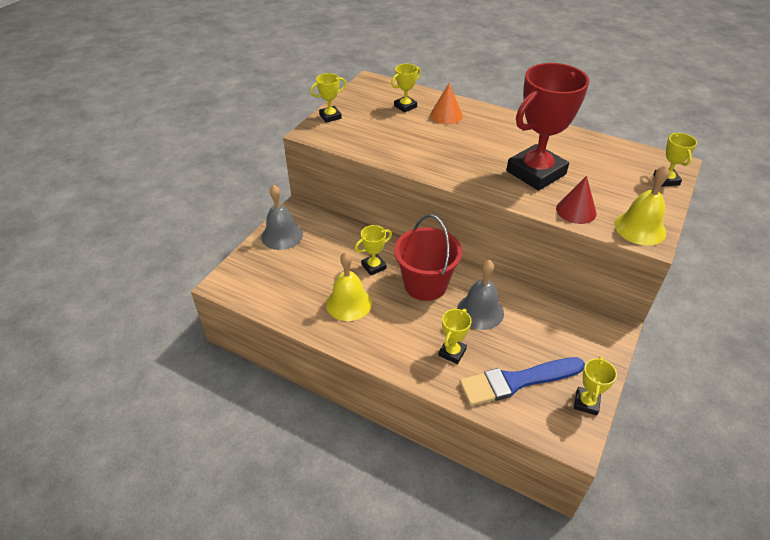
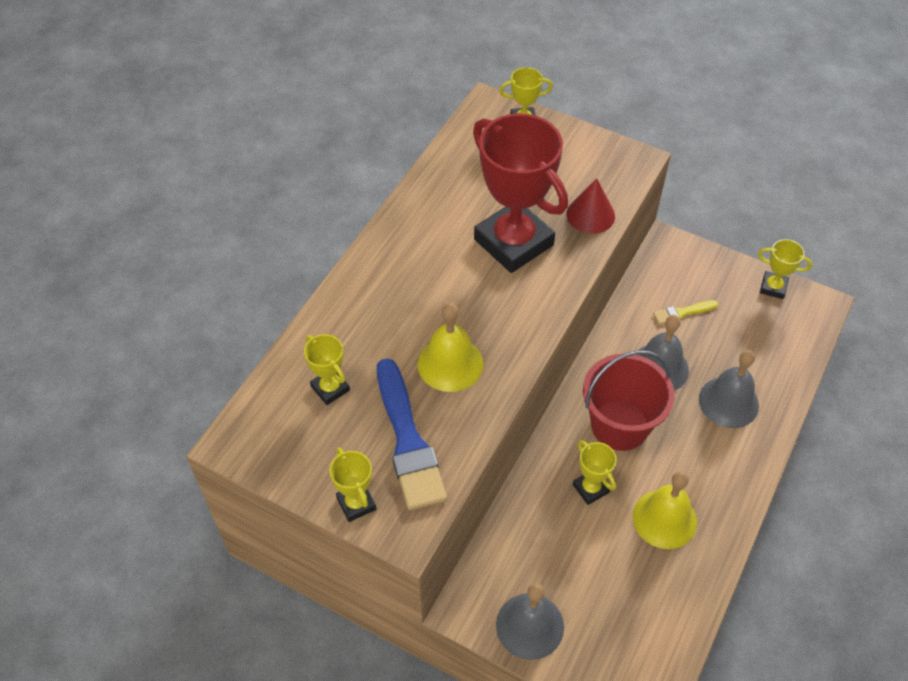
camera: 90 degrees left, 10 degrees up
orange cone [430,83,463,124] -> none
yellow trophy [438,309,472,364] -> grey bell [699,350,759,428]
blue brush [459,357,585,406] -> blue brush moved to [377,358,447,510]
yellow bell [614,165,669,246] -> yellow bell moved to [418,303,483,392]
none -> yellow brush [653,300,718,325]

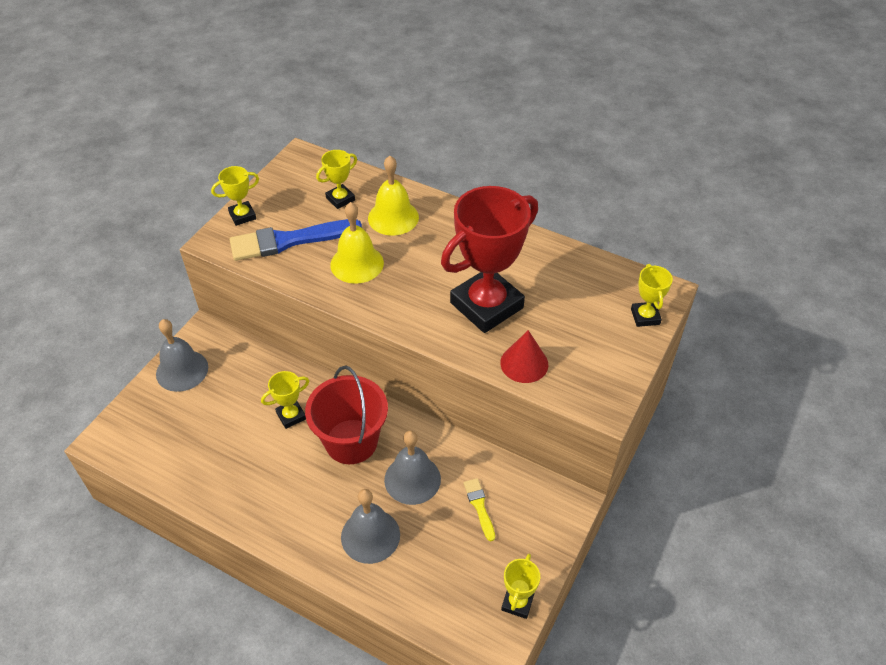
camera: 90 degrees right, 5 degrees down
yellow bell [633,471,697,549] -> yellow bell moved to [368,156,419,236]

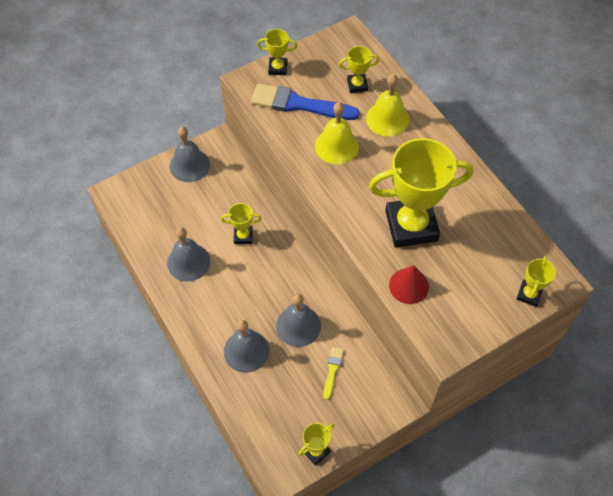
camera: 30 degrees right, 10 degrees up
red bucket [305,366,388,464] -> none
red trophy [441,186,538,333] -> yellow trophy [369,138,473,248]
none -> grey bell [167,227,210,282]

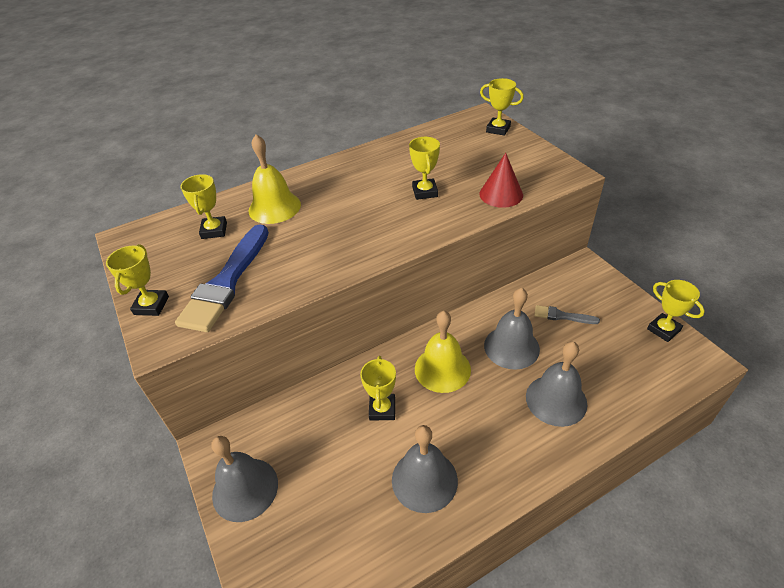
camera: 85 degrees left, 15 degrees down
yellow bell [315,102,359,164] -> yellow bell moved to [415,311,471,393]
yellow brush [323,347,344,400] -> grey brush [534,305,600,324]
yellow trophy [369,138,473,248] -> yellow trophy [409,137,440,200], size x0.45

